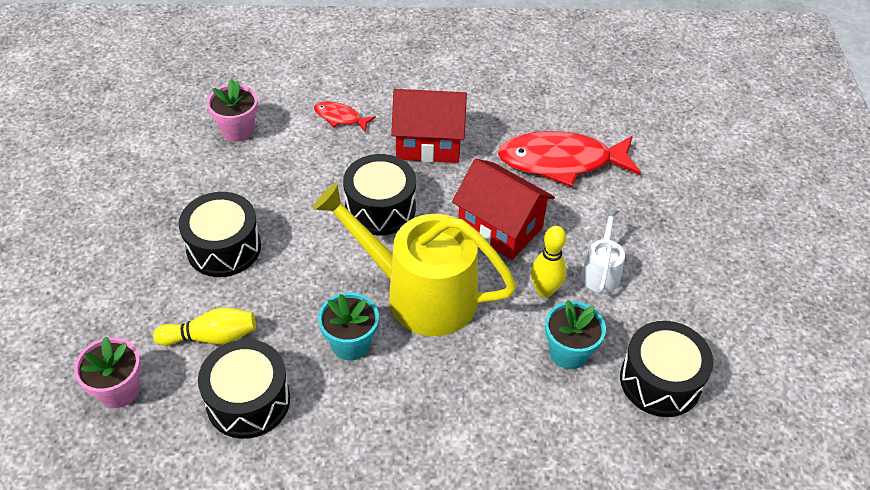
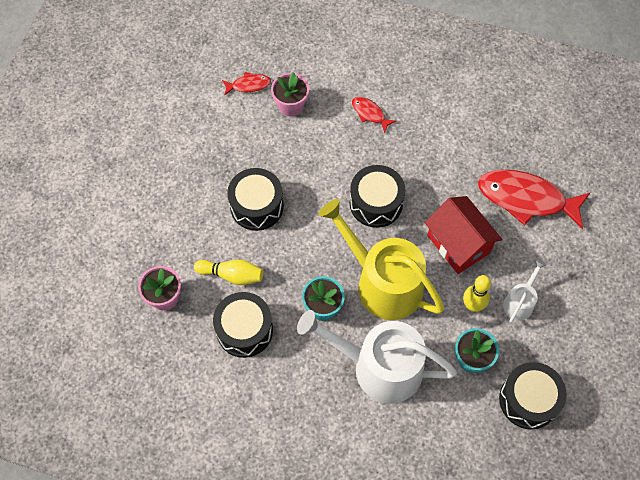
camera: 20 degrees right, 15 degrees up
red house [391,89,467,163] -> none
none -> red fish [222,72,271,96]
none -> white watering can [297,310,457,404]

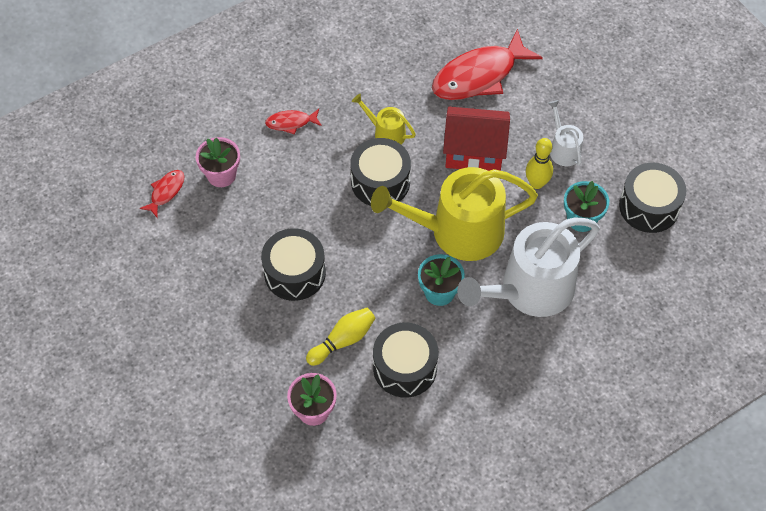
camera: 50 degrees left, 5 degrees down
none -> yellow watering can [352,94,416,145]

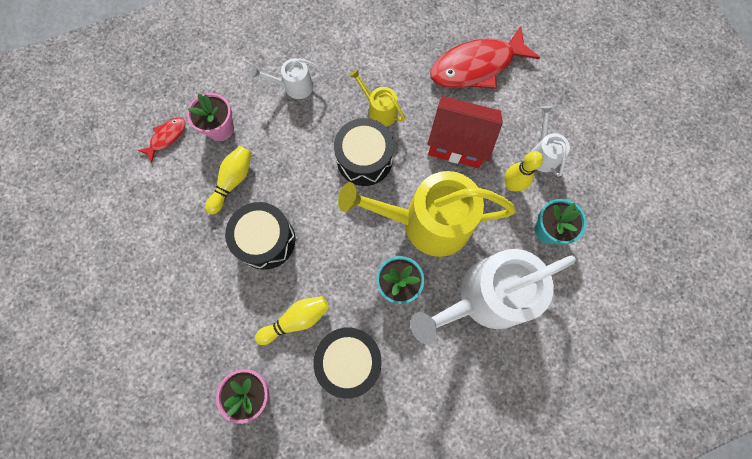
camera: 10 degrees right, 15 degrees up
red fish [265,109,322,135] -> white watering can [252,58,323,99]
black drum [619,163,686,233] -> none
none -> yellow bowling pin [205,146,251,214]

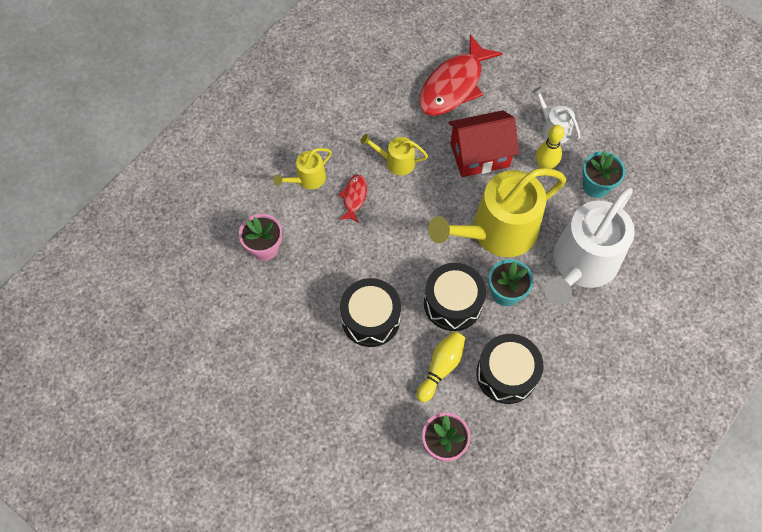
camera: 30 degrees left, 10 degrees down
red fish [138,117,185,163] -> red fish moved to [338,175,367,223]
yellow bowling pin [205,146,251,214] -> none
white watering can [252,58,323,99] -> yellow watering can [273,148,332,189]
black drum [334,118,394,186] -> black drum moved to [424,263,486,331]

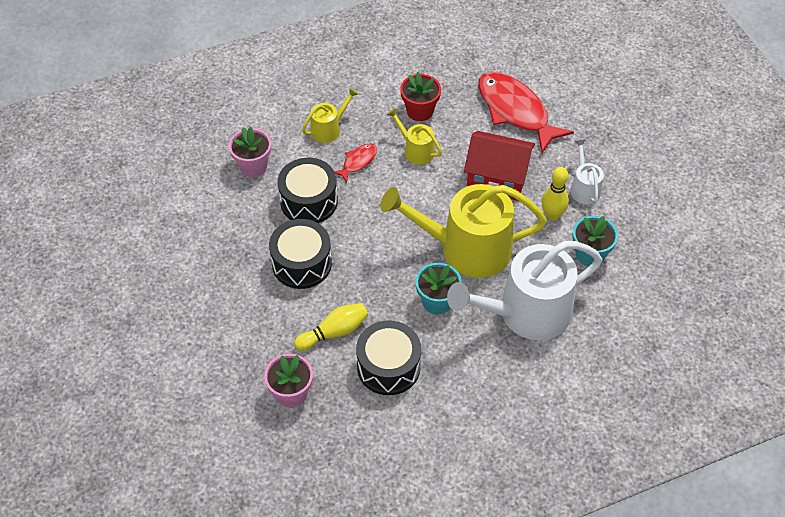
camera: 30 degrees right, 10 degrees down
yellow watering can [273,148,332,189] -> yellow watering can turned 150 degrees clockwise [302,88,358,143]
red fish [419,35,503,116] -> red fish turned 75 degrees clockwise [478,72,574,153]
black drum [424,263,486,331] -> black drum moved to [278,158,338,223]
none -> red flower pot [400,72,441,121]

